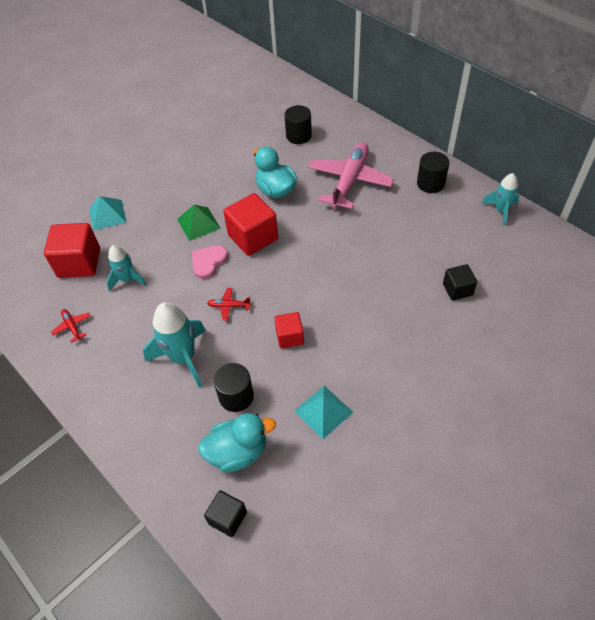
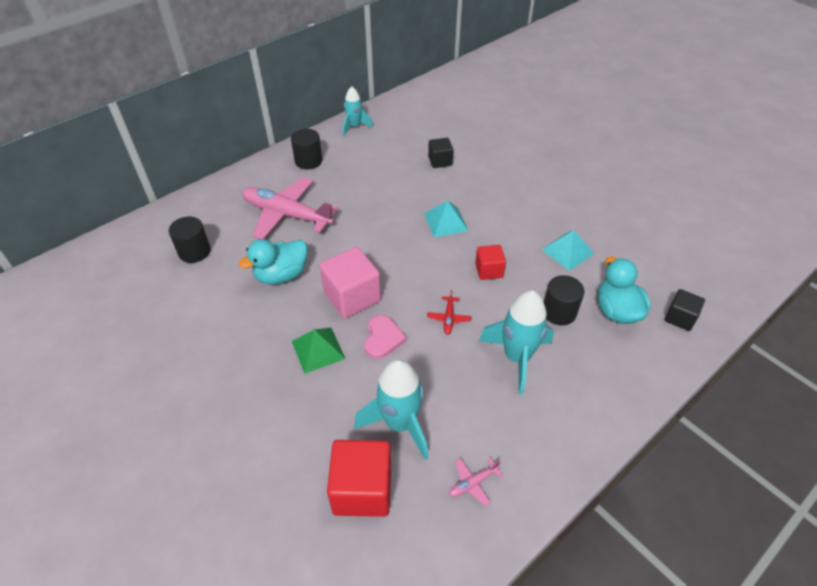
camera: 90 degrees left, 5 degrees down
red plane [51,309,90,343] -> pink plane [449,458,503,506]
turquoise pyramid [89,196,126,231] -> turquoise pyramid moved to [424,200,468,237]
turquoise rocket [106,245,147,291] -> turquoise rocket [354,359,429,460], size x1.64
pink heart [192,245,228,279] -> pink heart turned 120 degrees counterclockwise [364,315,407,359]
red cube [223,193,278,256] -> pink cube [319,247,381,318]

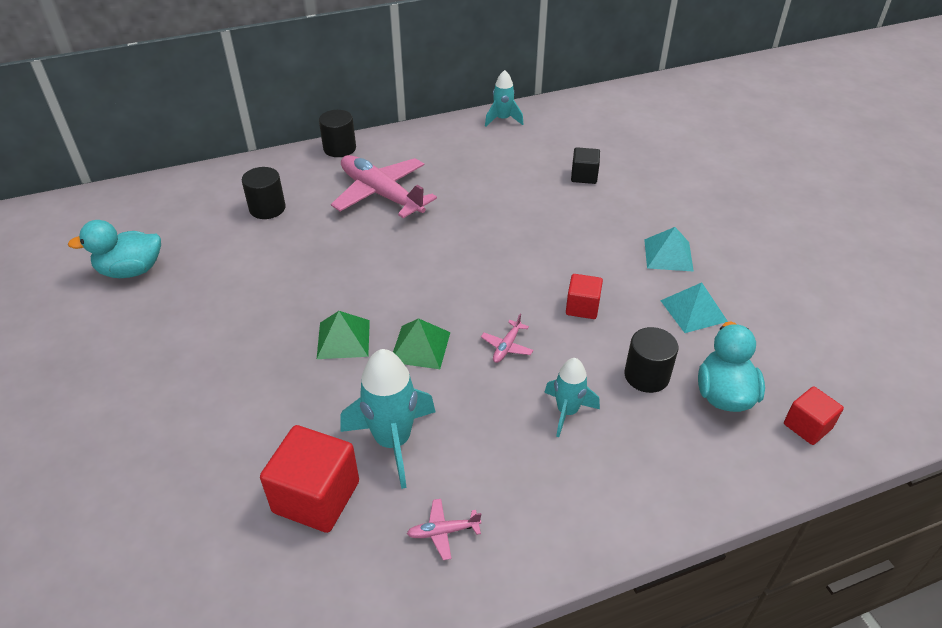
camera: 20 degrees right, 5 degrees down
turquoise duck [239,239,308,285] -> turquoise duck moved to [68,220,161,278]
black cylinder [291,129,322,169] -> black cylinder moved to [319,110,356,157]
pink cube [319,247,381,318] -> none
pink heart [364,315,407,359] -> green pyramid [393,318,450,369]
turquoise pyramid [424,200,468,237] -> turquoise pyramid moved to [644,227,694,272]
red plane [427,290,471,335] -> pink plane [481,314,533,363]
turquoise rocket [479,290,554,395] -> turquoise rocket [544,358,600,437], size x0.61
black cube [665,289,705,331] -> red cube [784,386,844,445]

